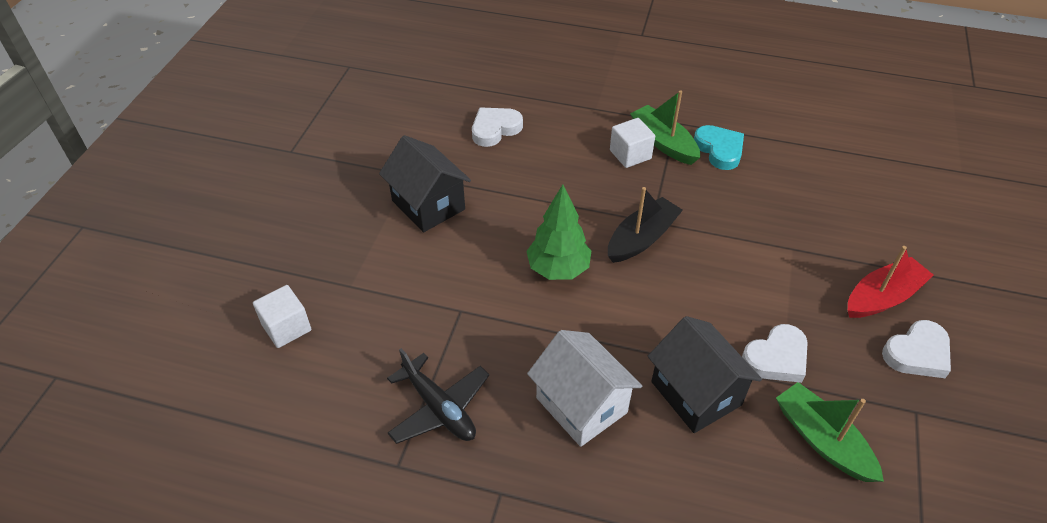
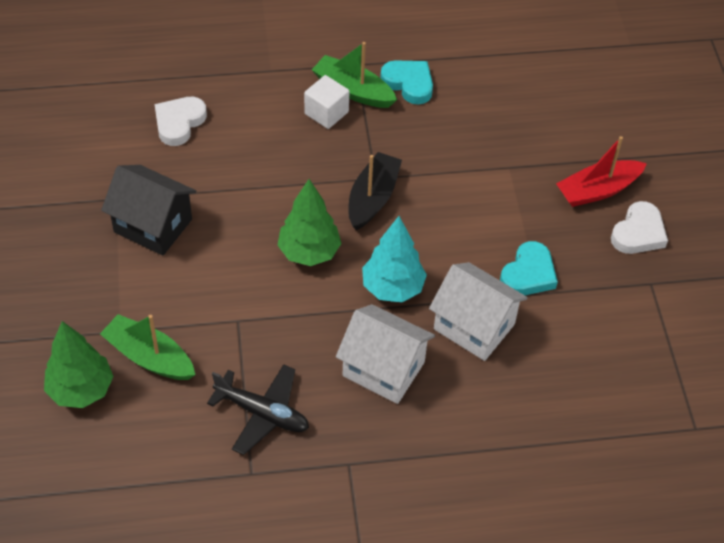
camera: 25 degrees left, 5 degrees up
white cube [253,285,311,348] -> green tree [44,321,114,408]
black house [648,316,762,433] -> white house [429,262,528,361]
white heart [742,324,808,383] -> turquoise heart [500,241,558,295]
green boat [776,382,884,482] -> green boat moved to [100,314,195,380]
red boat [848,246,934,318] -> red boat turned 150 degrees counterclockwise [556,136,647,207]
none -> turquoise tree [362,216,427,302]

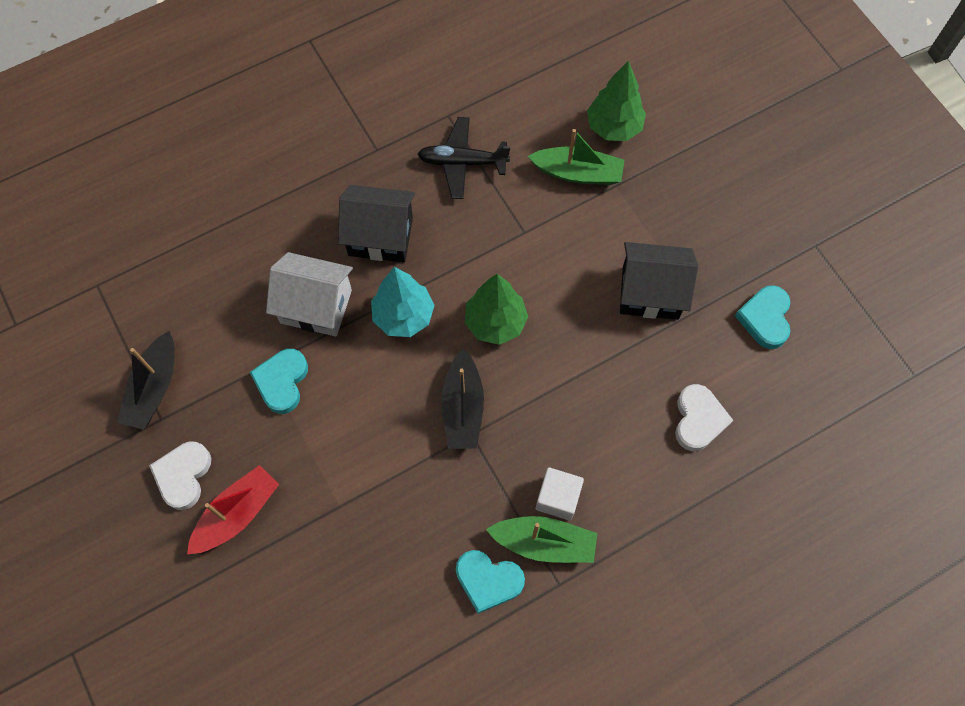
camera: 160 degrees right, 15 degrees up
white house [336,304,435,404] -> black house [338,185,415,262]
none -> black boat [117,331,174,430]
none -> turquoise heart [735,285,790,349]

